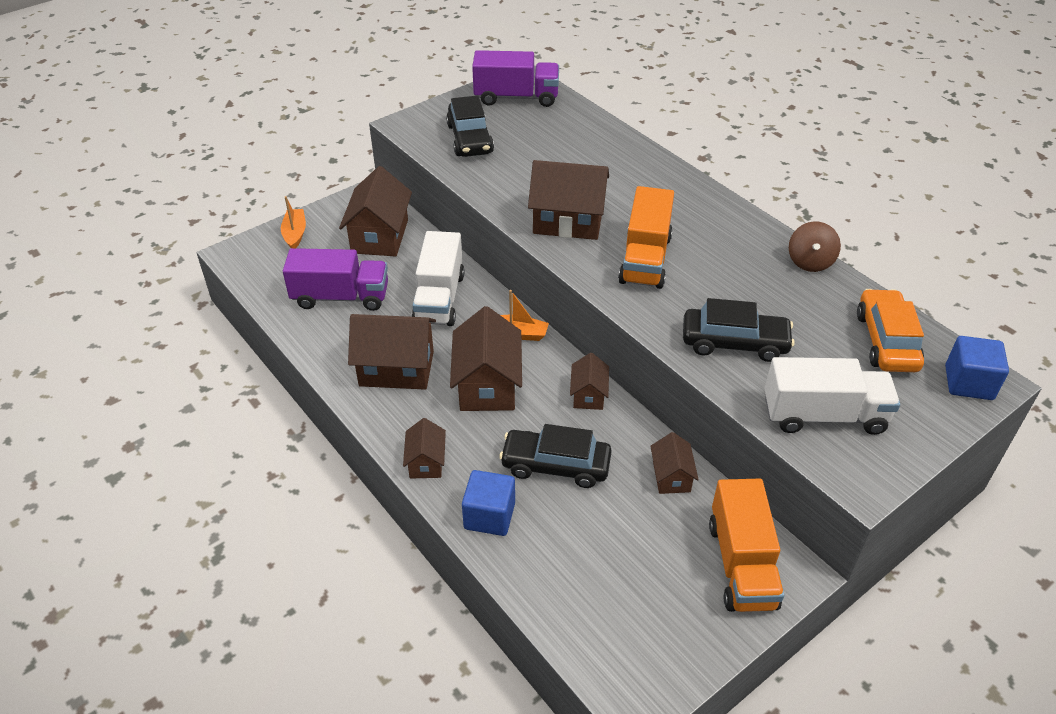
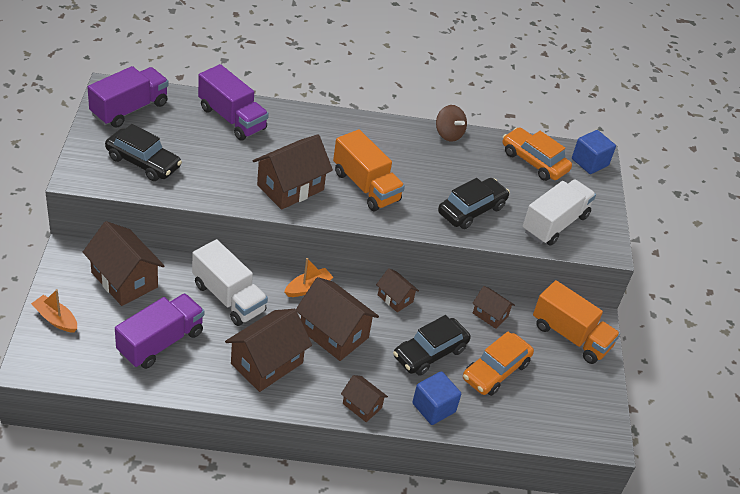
camera: 55 degrees left, 0 degrees up
none -> purple truck [198,64,269,140]
none -> orange car [463,332,534,396]

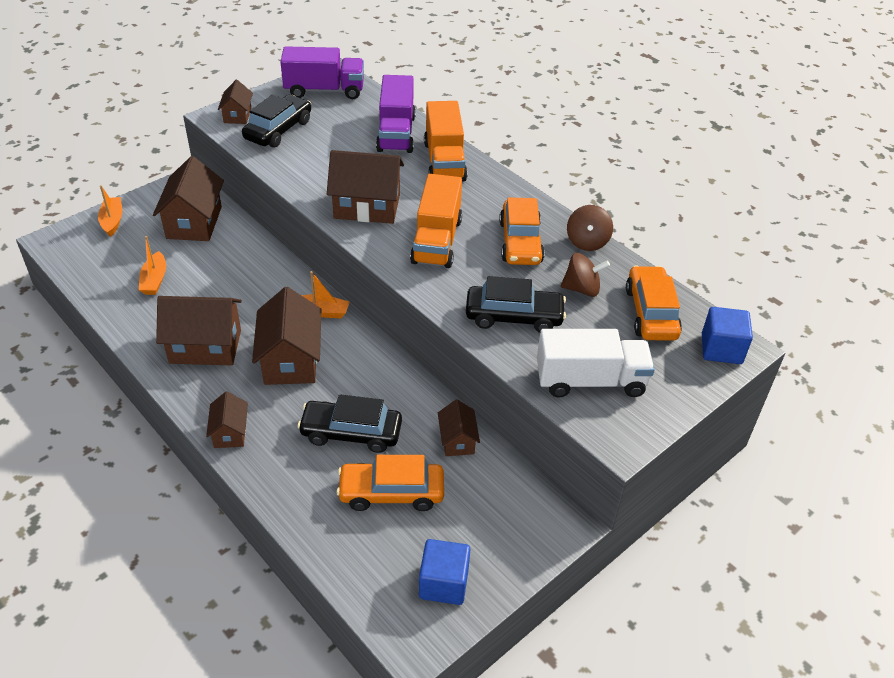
camera: 50 degrees right, 0 degrees up
black car [105,124,182,181] -> black car turned 135 degrees counterclockwise [242,95,311,148]
purple truck [115,293,204,369] -> orange boat [139,236,166,295]
white truck [192,239,268,326] -> none
brown house [376,268,419,312] -> brown house moved to [218,80,253,124]
blue cube [412,371,461,425] -> blue cube moved to [419,539,470,605]
orange truck [533,280,620,364] -> orange truck moved to [424,101,468,181]
none -> orange car [499,197,545,265]
none -> brown spinning top [561,253,610,297]

